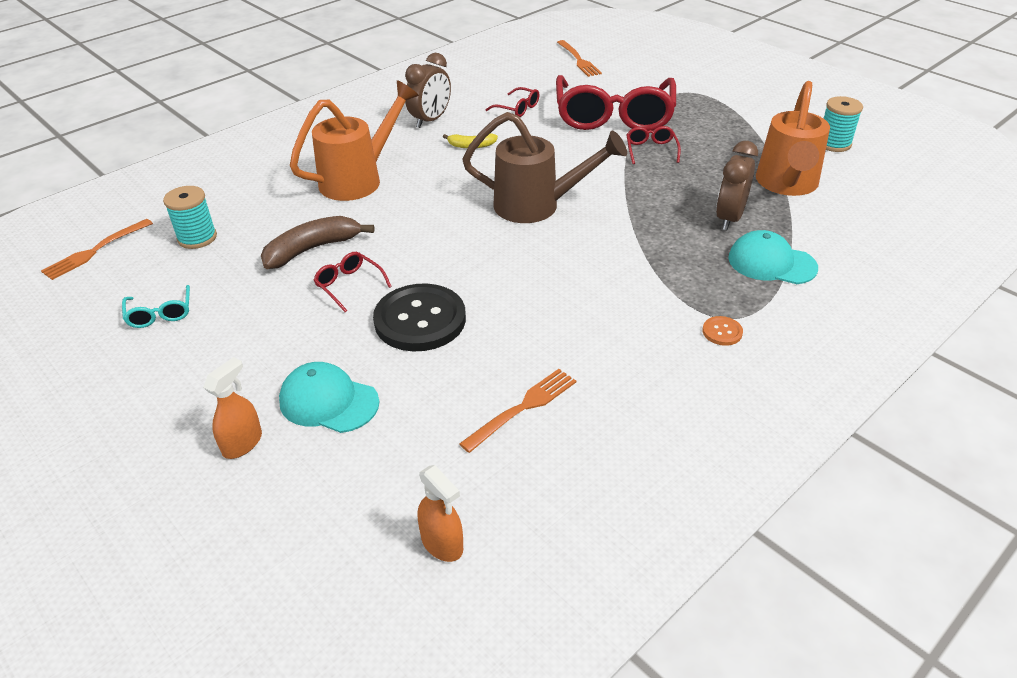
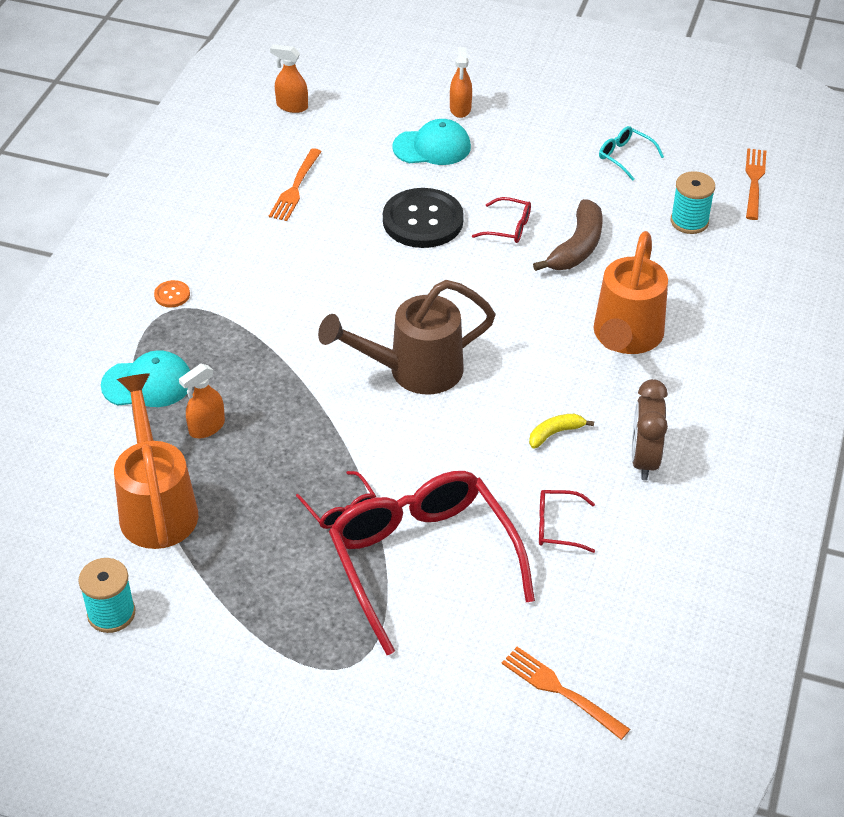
camera: 150 degrees right, 5 degrees up
brown clock [716,141,758,230] -> orange spray bottle [179,364,225,438]

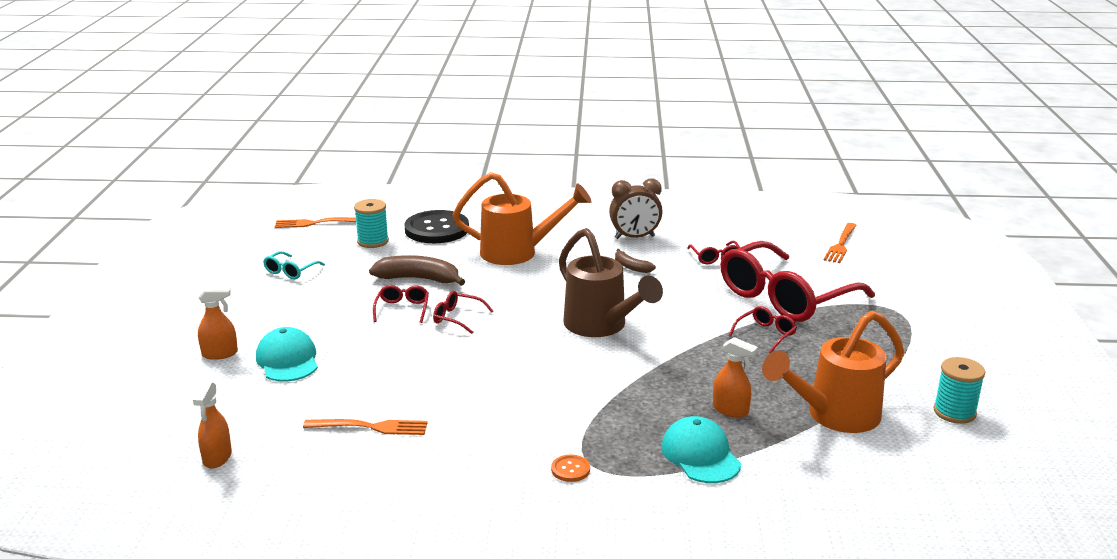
camera: 105 degrees left, 20 degrees down
black button [383,188,464,248] -> black button moved to [404,210,469,243]
yellow banana [529,414,594,449] -> brown banana [615,249,656,273]
none -> red glasses [433,291,493,334]

